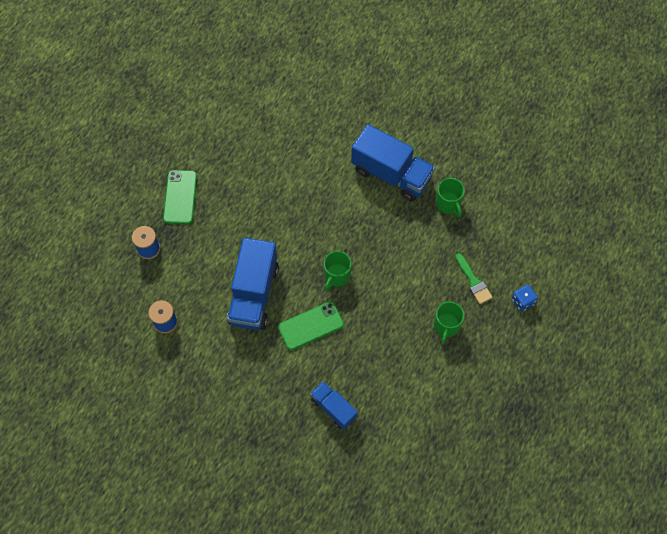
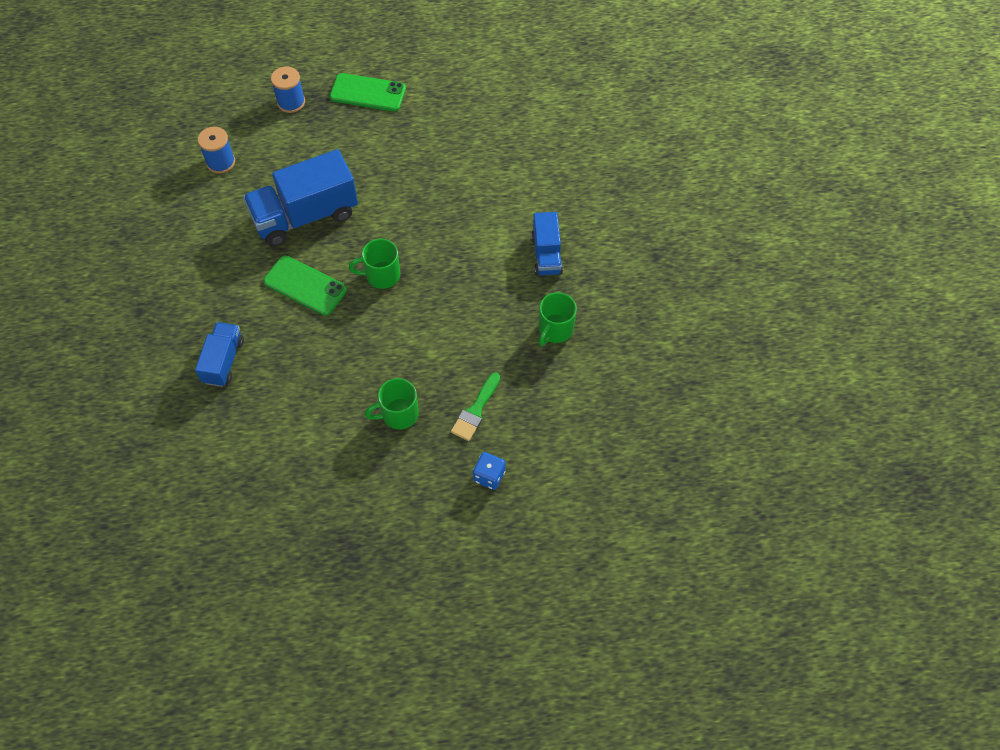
camera: 55 degrees right, 5 degrees down
green phone [163,170,197,224] -> green phone turned 45 degrees clockwise [330,73,406,111]
blue truck [351,124,435,201] -> blue truck [531,212,563,276], size x0.56

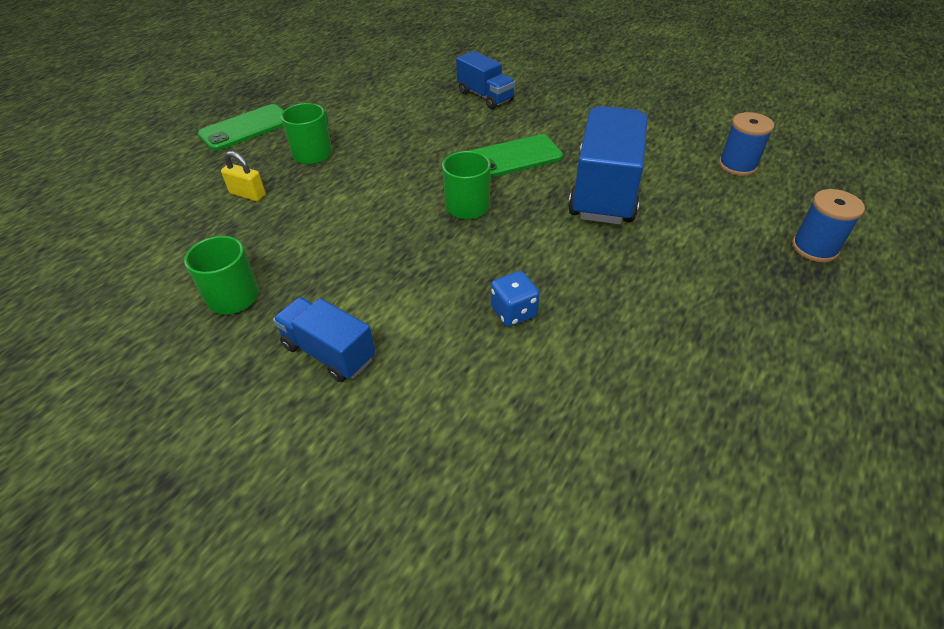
camera: 130 degrees right, 15 degrees down
green phone [330,73,406,111] -> green phone moved to [198,104,284,151]
green brush [451,372,500,441] -> yellow padlock [221,151,266,201]
blue dice [473,452,506,490] -> blue dice moved to [491,271,540,327]

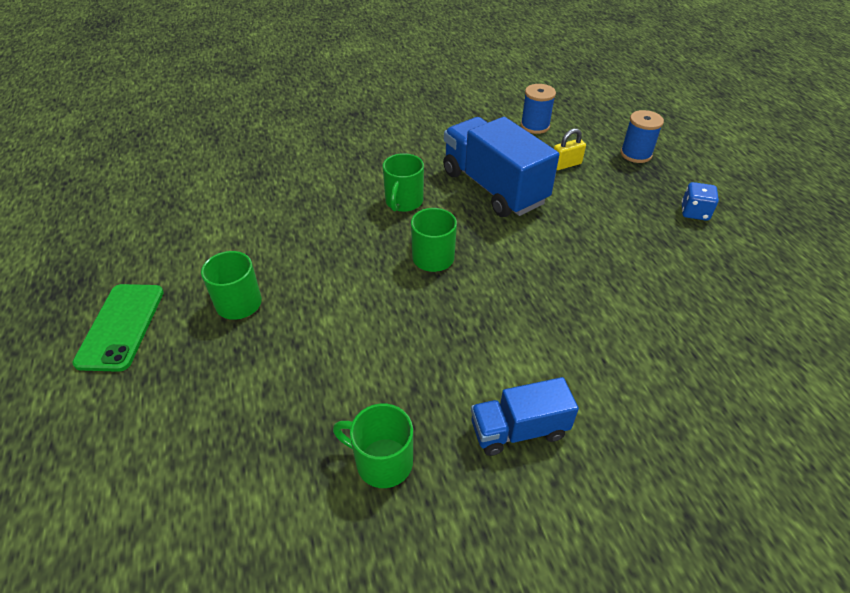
camera: 50 degrees left, 0 degrees up
yellow padlock [221,151,266,201] -> yellow padlock moved to [554,128,586,170]
blue truck [456,51,515,109] -> none
green phone [470,134,563,178] -> green mug [383,153,424,212]
blue dice [491,271,540,327] -> blue dice moved to [682,182,719,221]

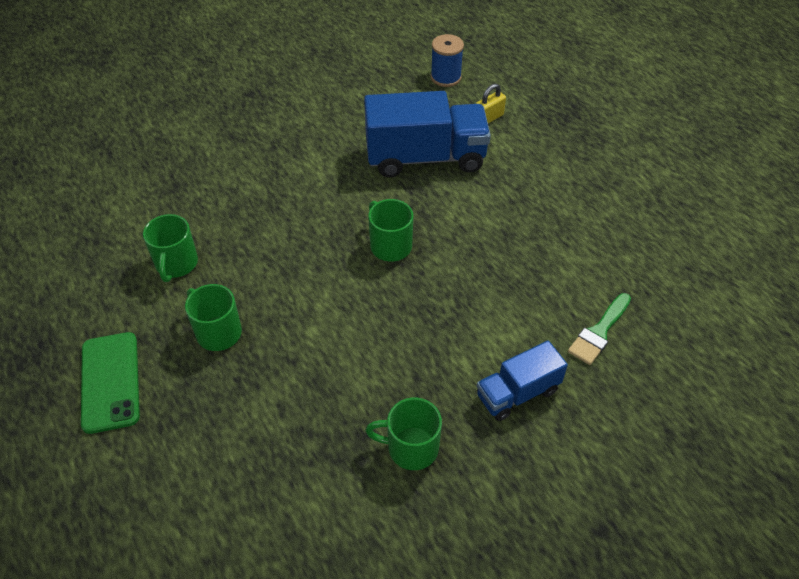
camera: 15 degrees left, 5 degrees up
green mug [383,153,424,212] -> green mug moved to [143,214,198,282]
blue truck [443,117,559,217] -> blue truck turned 135 degrees clockwise [364,91,491,178]
blue spool [620,110,664,163] -> none
blue dice [682,182,719,221] -> none
none -> green brush [568,293,631,365]

